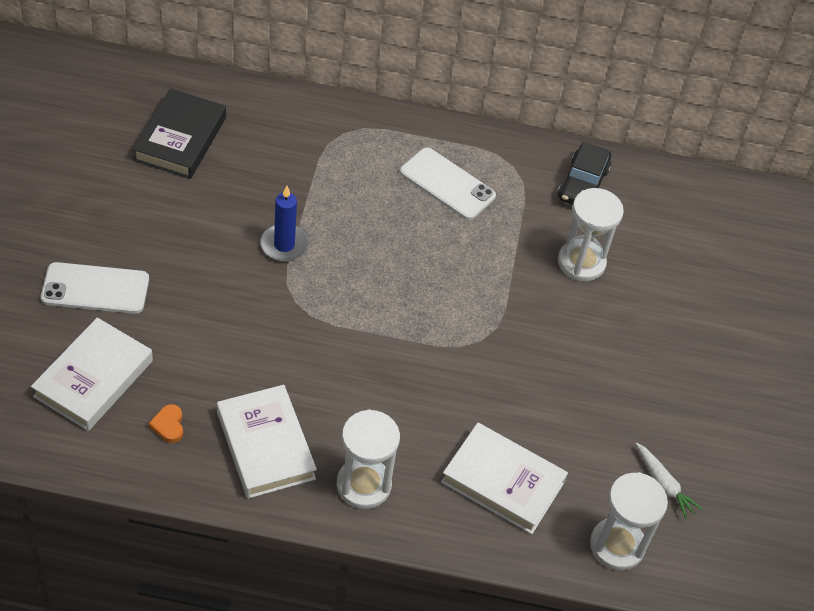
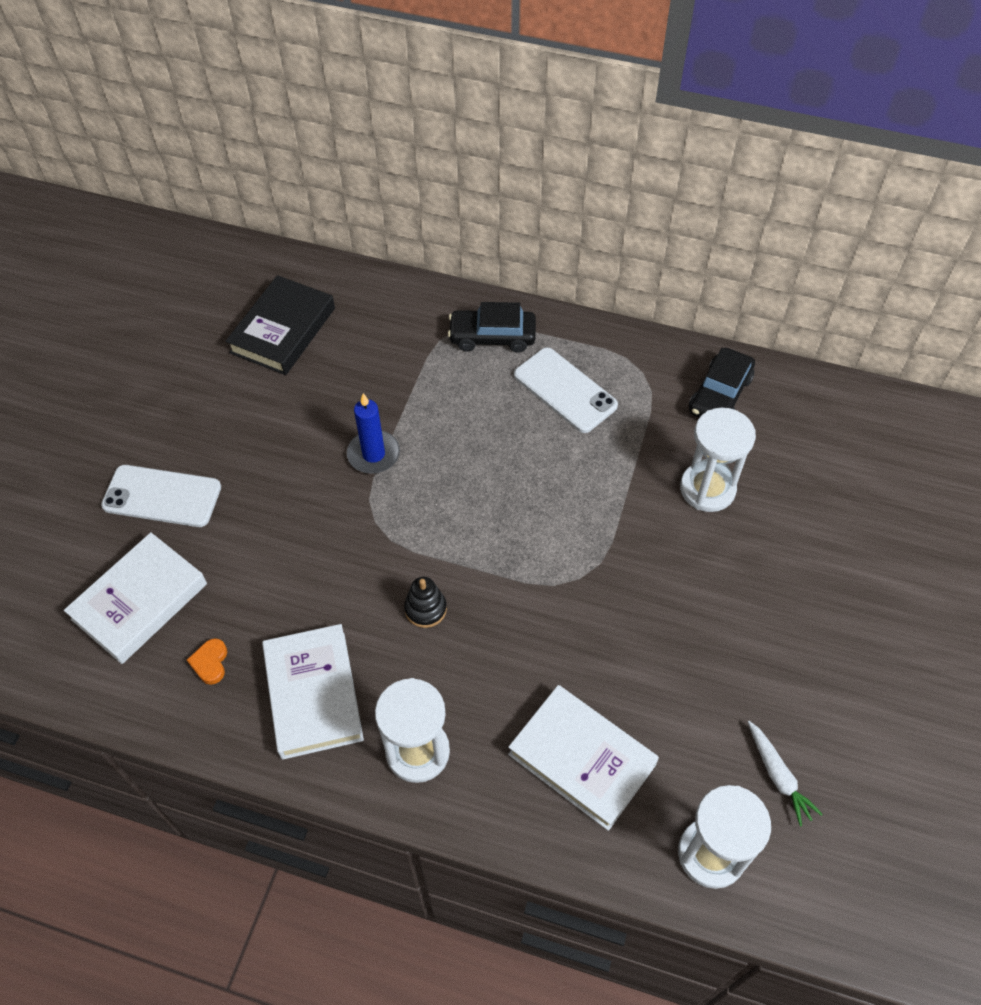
camera: 15 degrees right, 5 degrees up
none -> black stacking toy [404,577,447,628]
none -> black car [448,302,536,353]

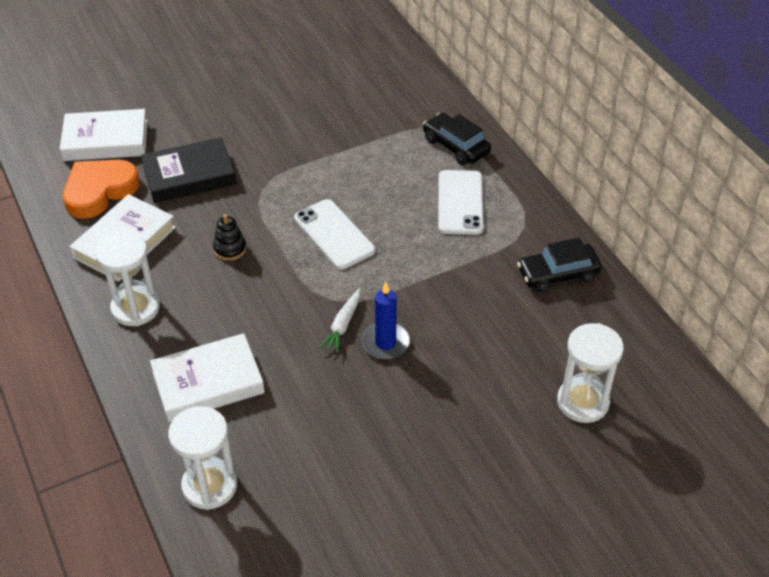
camera: 45 degrees right, 10 degrees down
white phone [101,465,221,527] -> white phone moved to [294,199,375,269]
orange heart [187,638,227,685] -> orange heart [63,160,140,219], size x2.42
black book [226,275,335,375] -> black book moved to [141,137,236,203]
blue candle [347,393,400,474] -> blue candle moved to [361,282,410,359]
white book [508,685,659,831] -> white book turned 75 degrees clockwise [150,333,265,422]
white hourglass [680,408,756,512] -> white hourglass moved to [557,323,624,423]
white carrot [748,721,823,826] -> white carrot moved to [319,289,360,353]

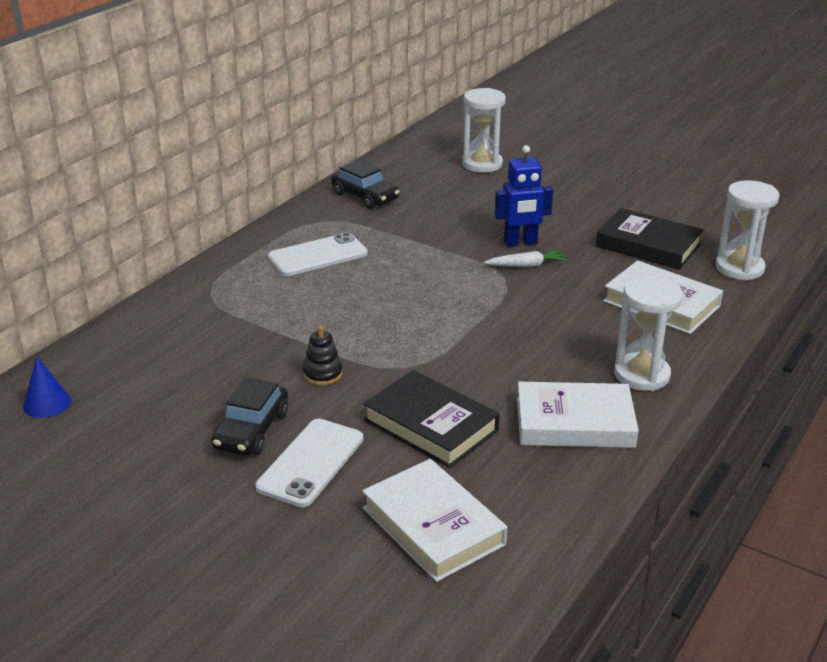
camera: 120 degrees left, 15 degrees down
orange heart [63,160,140,219] -> none
black stacking toy [213,214,246,261] -> black stacking toy moved to [303,326,343,386]
white phone [294,199,375,269] -> white phone moved to [255,419,363,507]
blue candle [361,282,410,359] -> blue robot [495,145,553,247]
black car [423,113,491,165] -> black car moved to [212,377,288,455]
none -> blue cone [23,357,71,418]
none -> black book [596,208,703,270]

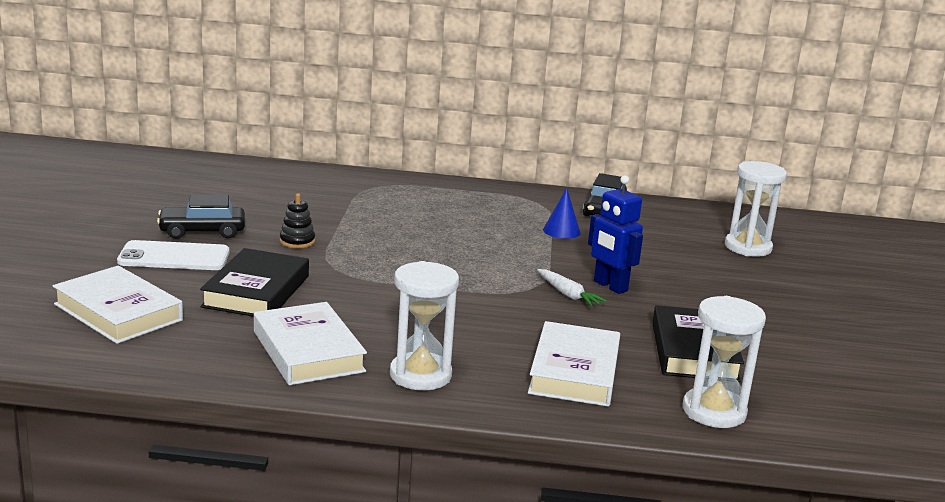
camera: 60 degrees right, 10 degrees down
blue cone [23,357,71,418] -> blue cone moved to [543,188,581,239]
white phone [268,232,368,276] -> none
white book [362,459,508,582] -> white book turned 75 degrees counterclockwise [53,266,183,344]

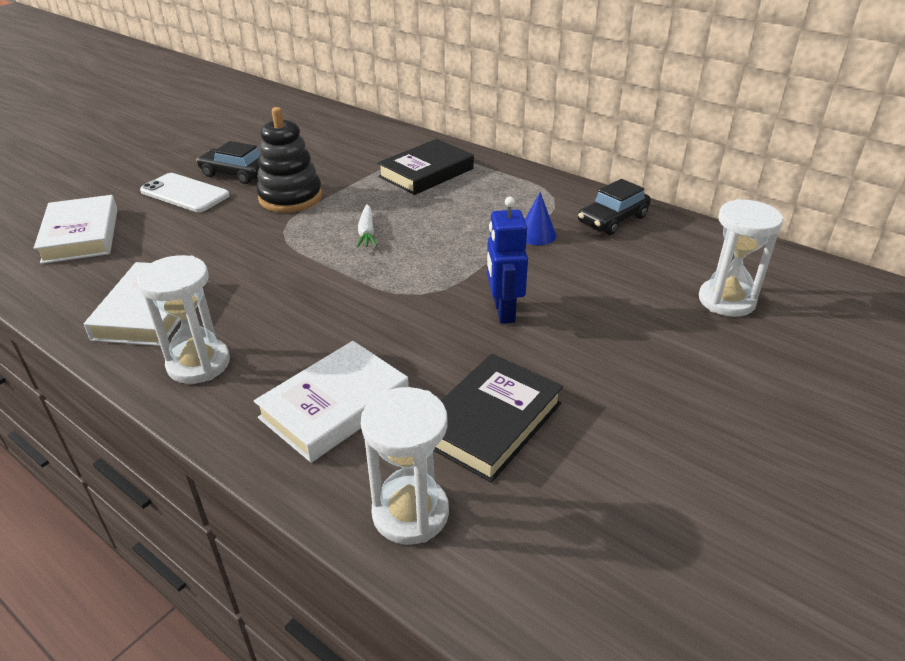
camera: 35 degrees right, 15 degrees up
black book [200,248,309,317] -> black book moved to [377,139,474,195]
black stacking toy [280,193,315,248] -> black stacking toy [256,107,322,213], size x2.02
white carrot [537,269,607,307] -> white carrot moved to [357,204,377,248]

